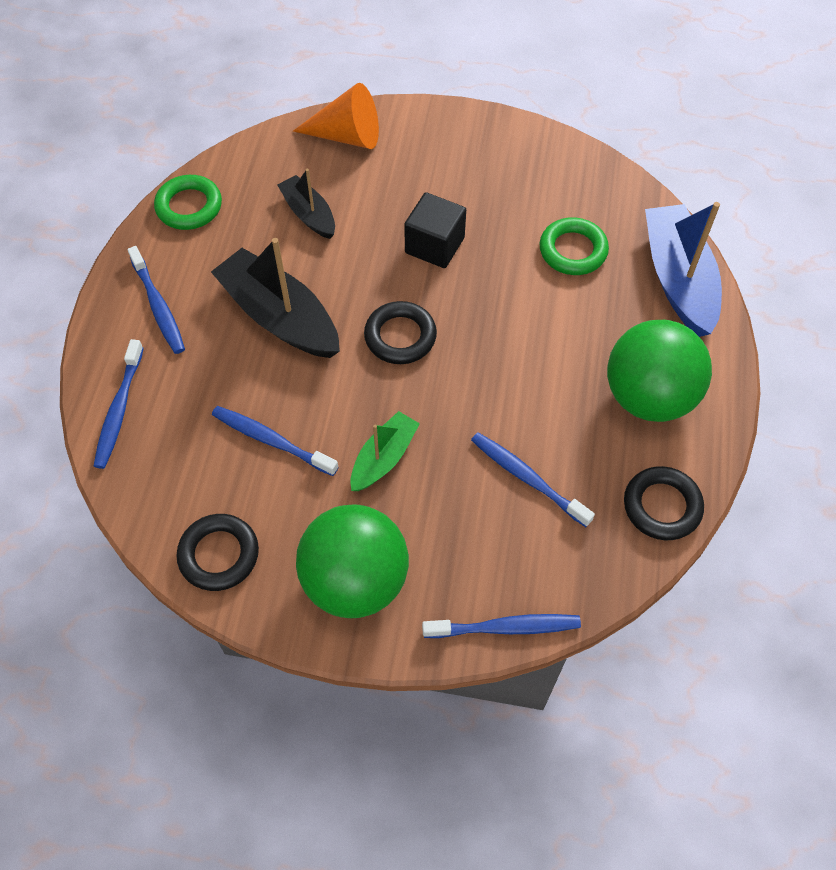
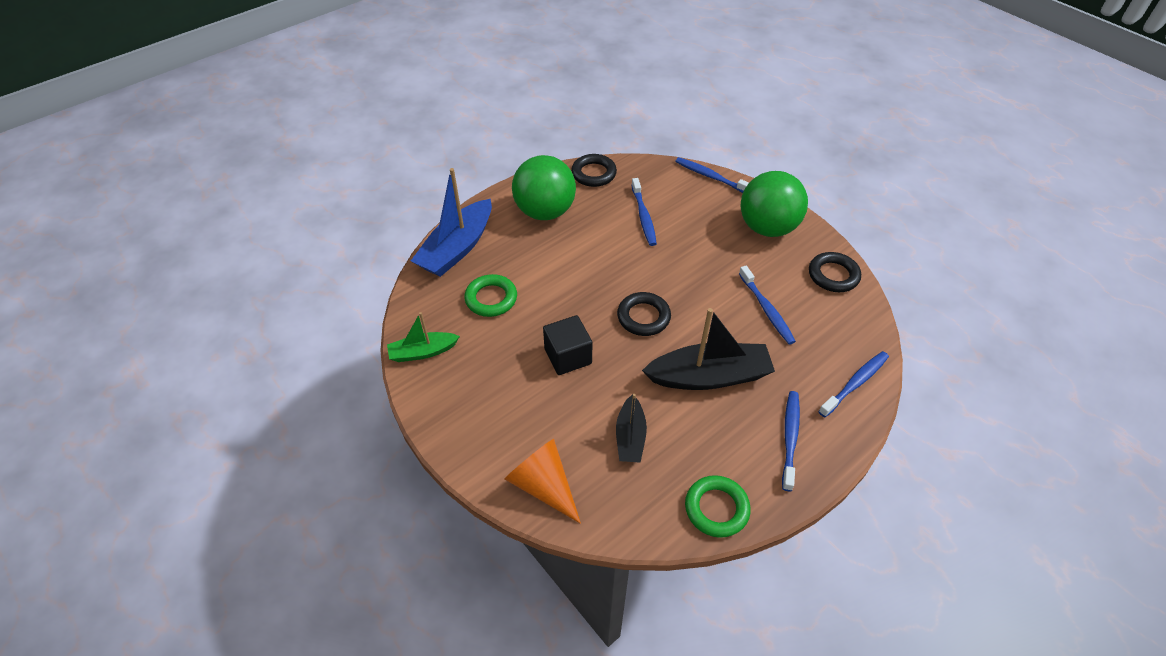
camera: 140 degrees left, 10 degrees down
black boat [211,238,340,358] -> black boat turned 90 degrees counterclockwise [642,308,775,390]
green boat [350,411,420,491] -> green boat moved to [387,312,460,362]

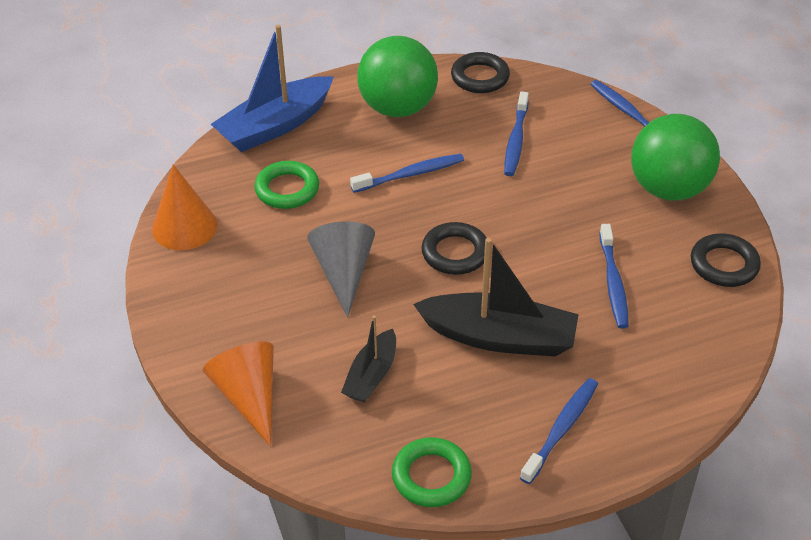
camera: 20 degrees right, 5 degrees down
green boat [387,312,460,362] -> orange cone [152,165,217,250]
black cube [543,315,592,375] -> grey cone [307,221,375,318]
blue toothbrush [818,351,889,417] -> blue toothbrush moved to [350,154,464,193]

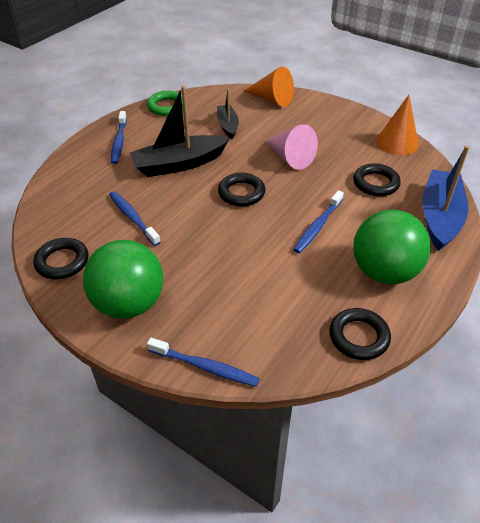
camera: 145 degrees right, 0 degrees up
green ring [254,161,319,209] -> black ring [353,163,401,196]
grey cone [307,221,375,318] -> pink cone [265,124,318,170]
blue toothbrush [504,92,529,176] -> none

